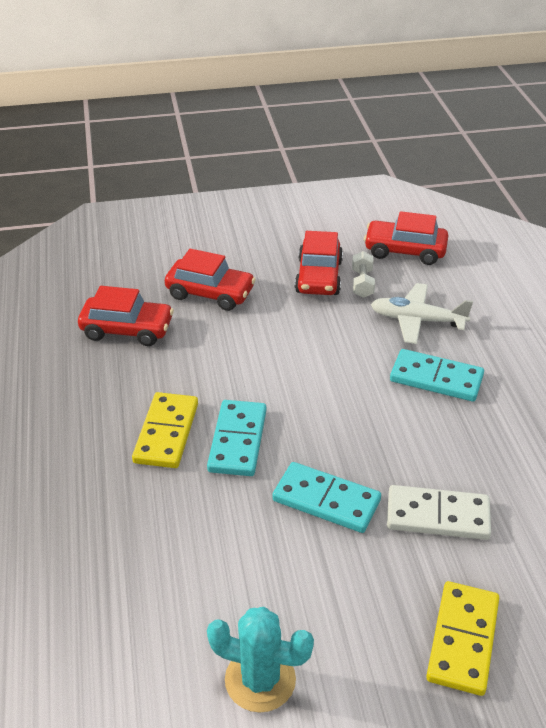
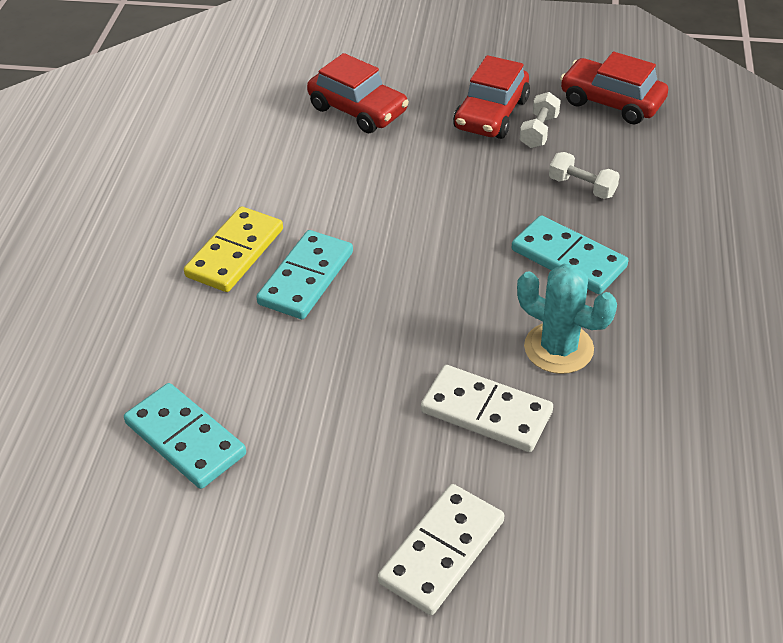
camera: 20 degrees right, 5 degrees up
red car [78,286,174,346] -> none
turquoise cactus [207,607,314,712] -> turquoise cactus moved to [517,264,617,374]
turquoise domino [272,462,381,533] -> turquoise domino moved to [124,383,246,489]
white plane [371,283,473,344] -> white dumbbell [549,152,620,199]
yellow domino [426,581,499,696] -> white domino [378,484,504,615]

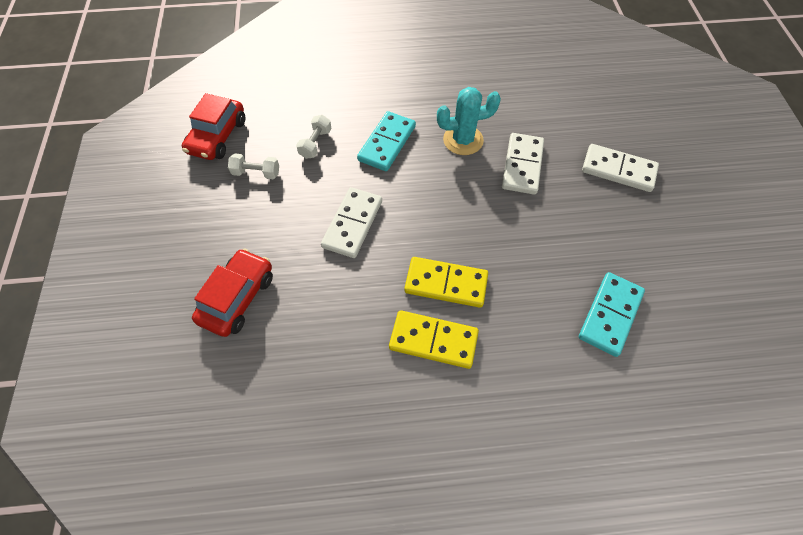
camera: 105 degrees left, 15 degrees up
turquoise domino [256,230,353,319] -> yellow domino [404,257,488,308]
red car [453,55,530,139] -> none
turquoise cactus [517,264,617,374] -> turquoise cactus turned 60 degrees clockwise [437,87,501,155]
none -> white domino [321,187,382,258]

